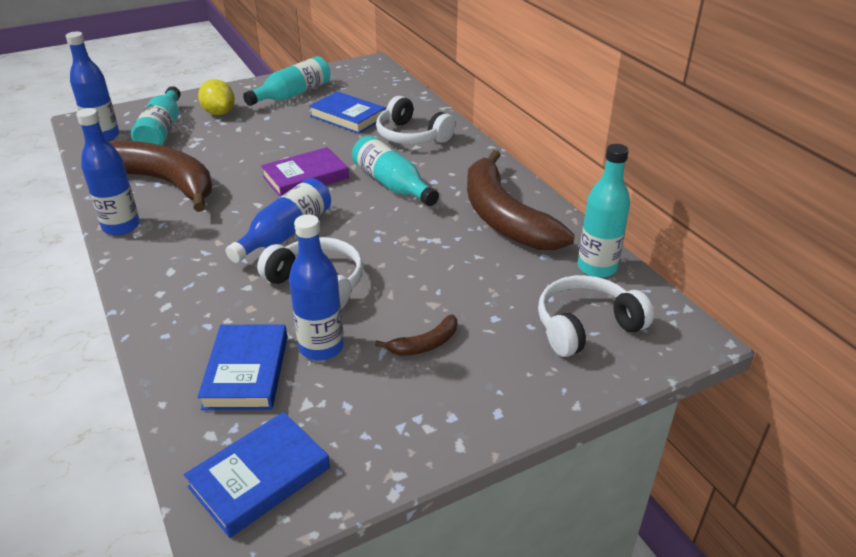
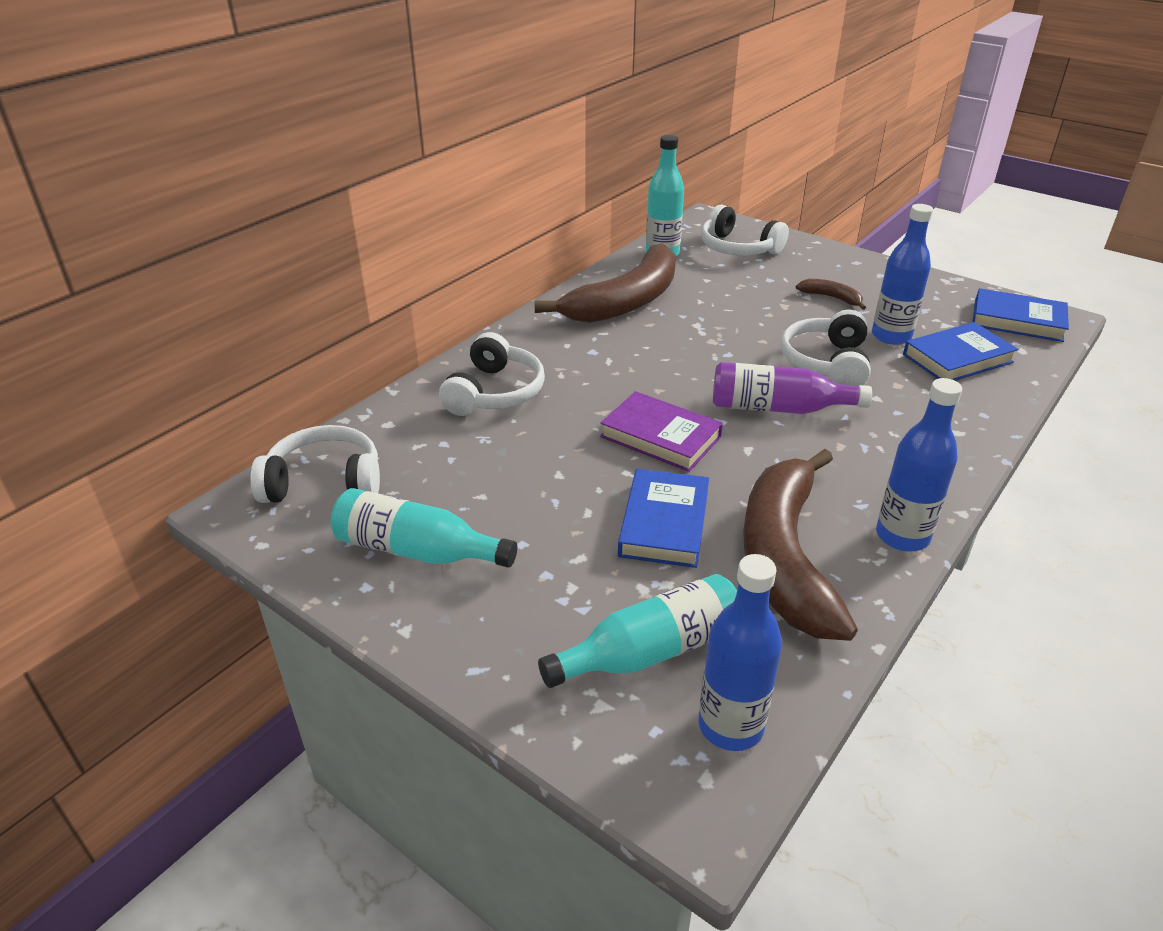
camera: 115 degrees left, 0 degrees up
yellow lemon [198,79,235,115] -> none
blue bottle [226,178,331,263] -> purple bottle [713,362,872,414]
blue book [309,91,386,134] -> blue book moved to [618,469,709,568]
turquoise bottle [352,136,439,206] -> none
none -> white headphones [250,425,380,503]

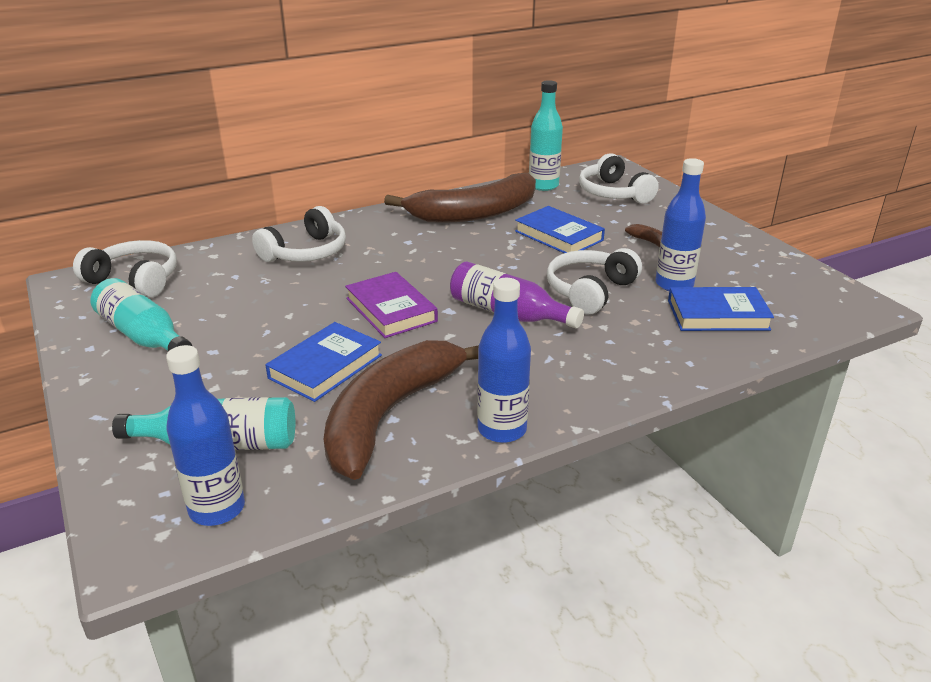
camera: 25 degrees right, 5 degrees down
blue book [973,288,1069,342] -> blue book moved to [515,206,605,253]

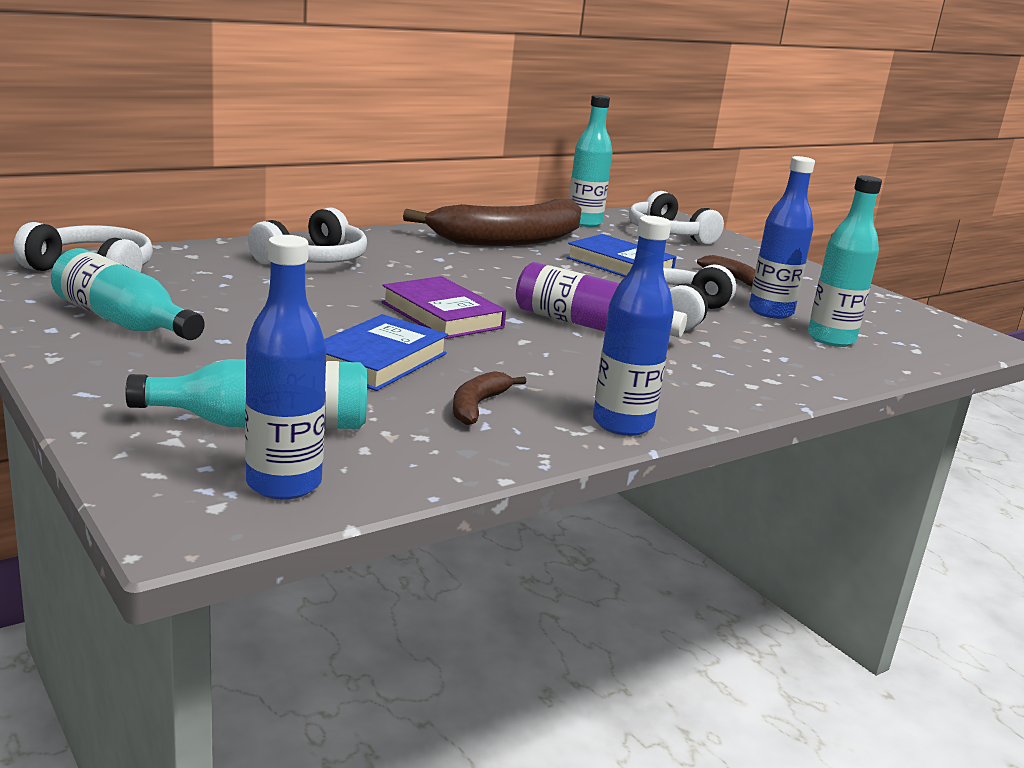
camera: 10 degrees left, 10 degrees down
brown banana [324,340,479,480] -> brown banana [453,371,526,425], size x0.41
blue book [668,287,774,331] -> turquoise bottle [808,175,882,347]

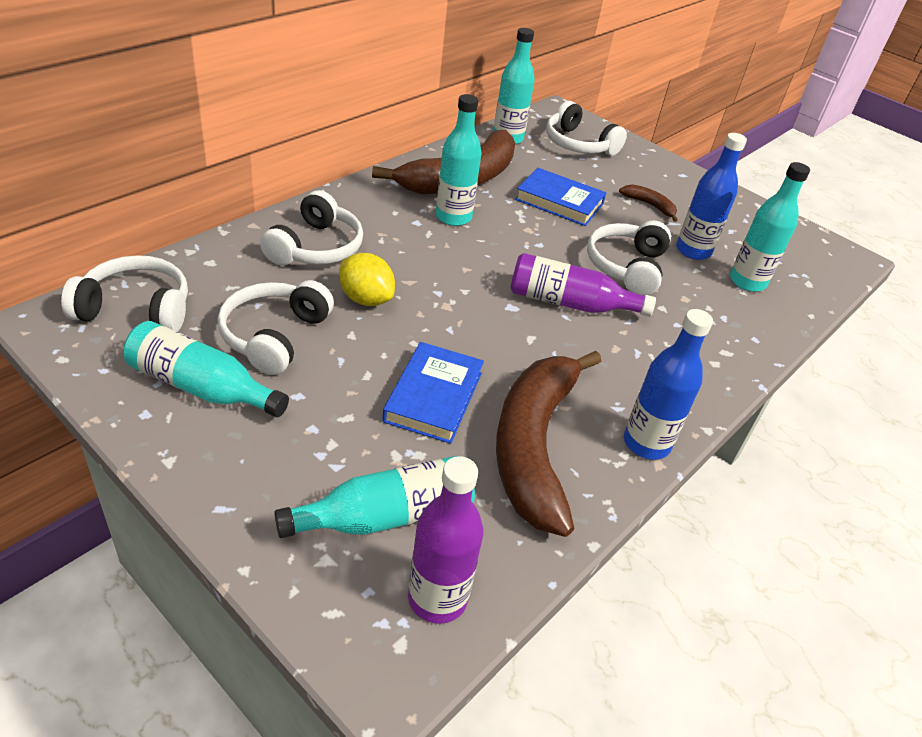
camera: 15 degrees left, 20 degrees up
blue bottle [245,235,326,499] -> purple bottle [408,456,483,624]
purple book [382,276,506,339] -> none
brown banana [453,371,526,425] -> brown banana [496,351,601,537], size x2.45
none -> white headphones [217,280,334,375]
none -> yellow lemon [339,253,395,306]
none -> turquoise bottle [436,94,482,226]

